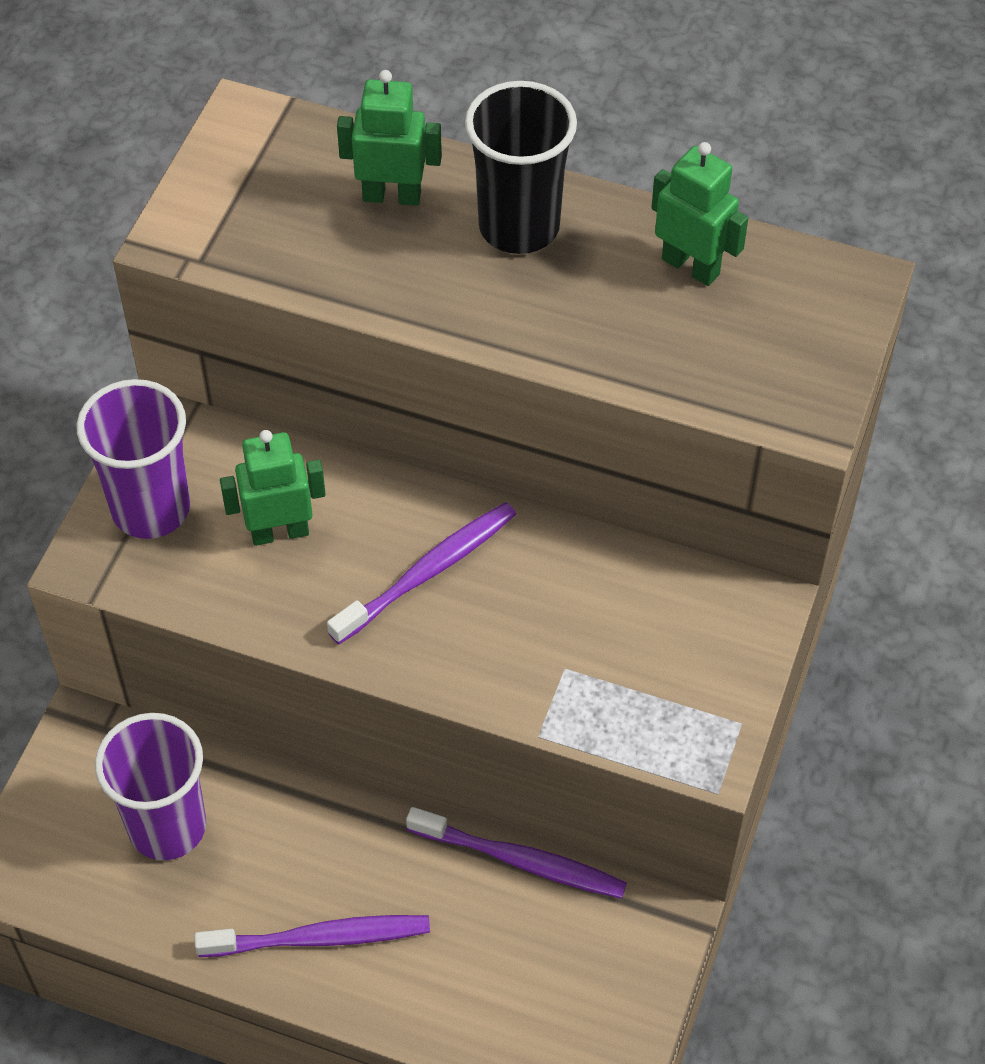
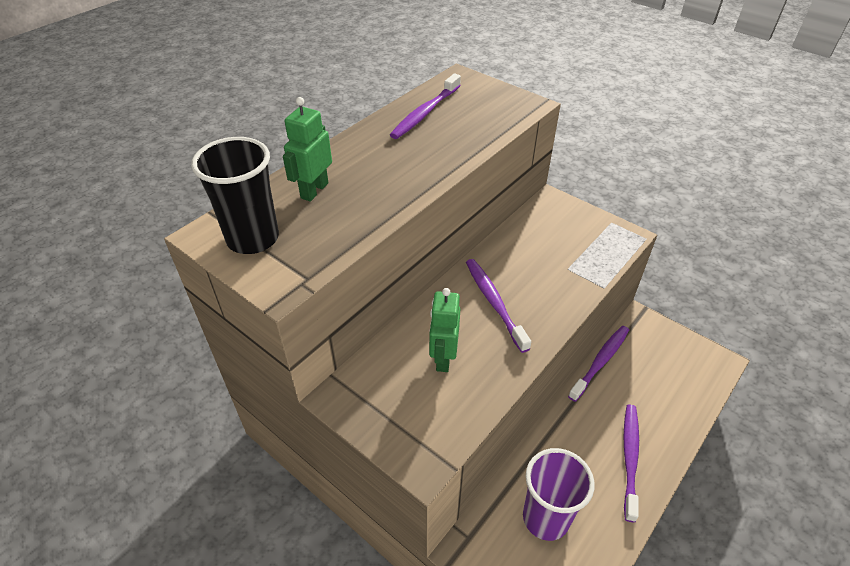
camera: 70 degrees left, 10 degrees down
purple cup [76,379,190,539] -> none
black cup [465,81,577,254] -> black cup moved to [191,137,279,254]
green robot [651,142,748,286] -> purple toothbrush [390,74,461,139]

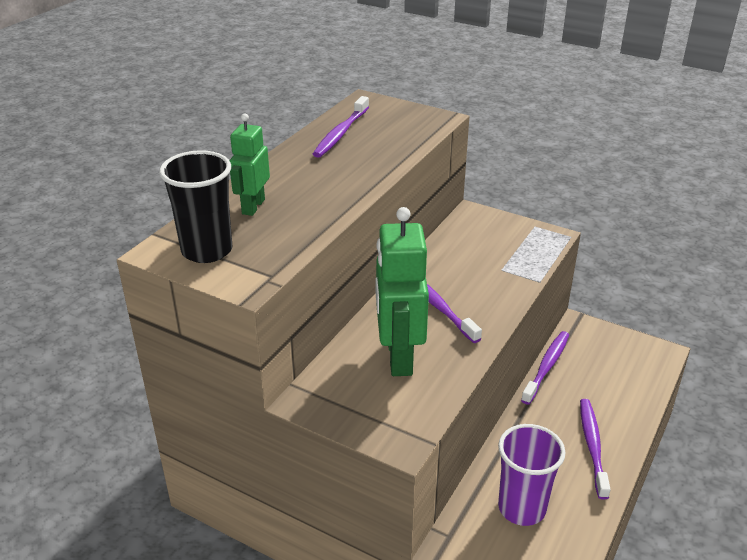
camera: 10 degrees left, 10 degrees down
green robot [429,288,460,372] -> green robot [376,207,429,376], size x1.72

